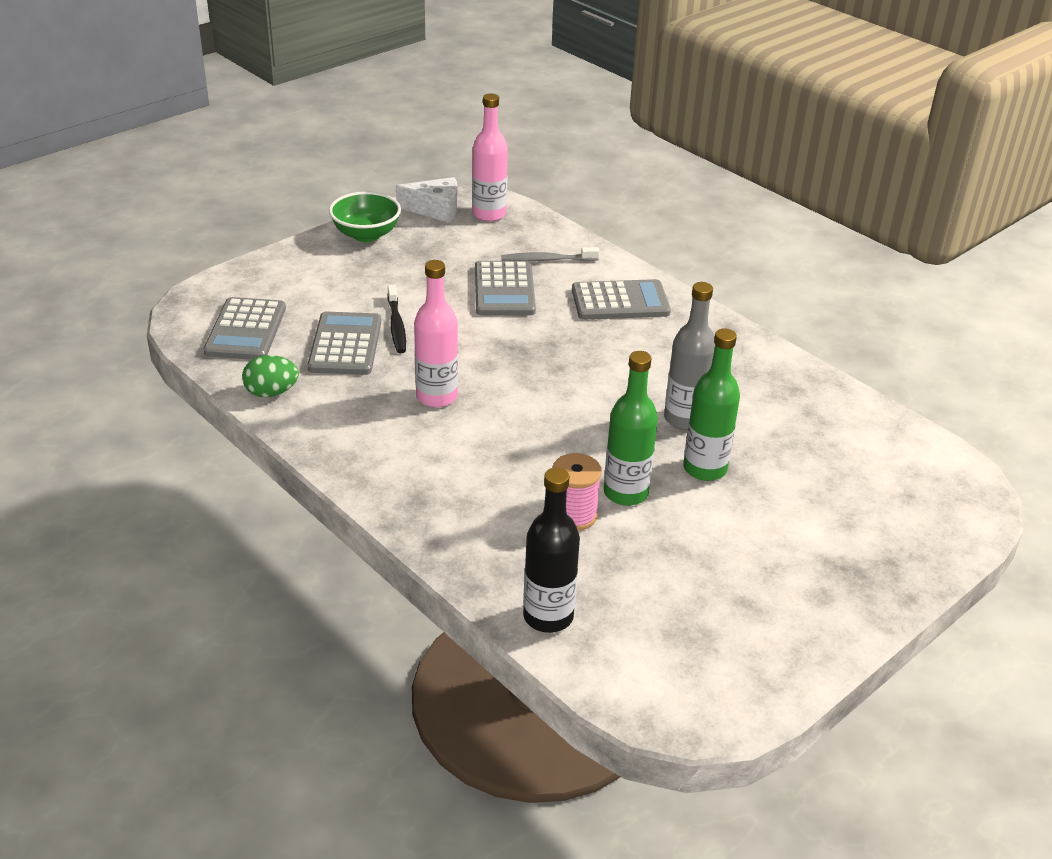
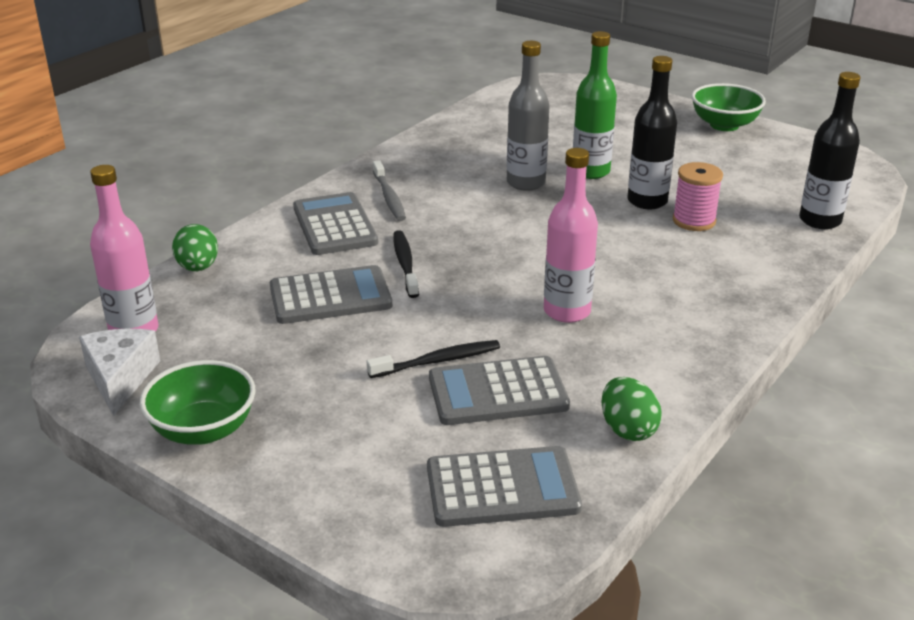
camera: 100 degrees left, 5 degrees down
grey toothbrush [501,247,600,262] -> grey toothbrush moved to [373,160,406,221]
green bottle [604,351,658,506] -> black bottle [627,56,677,209]
none -> green egg [172,224,218,271]
none -> black toothbrush [393,230,419,298]
none -> green bowl [692,83,766,131]

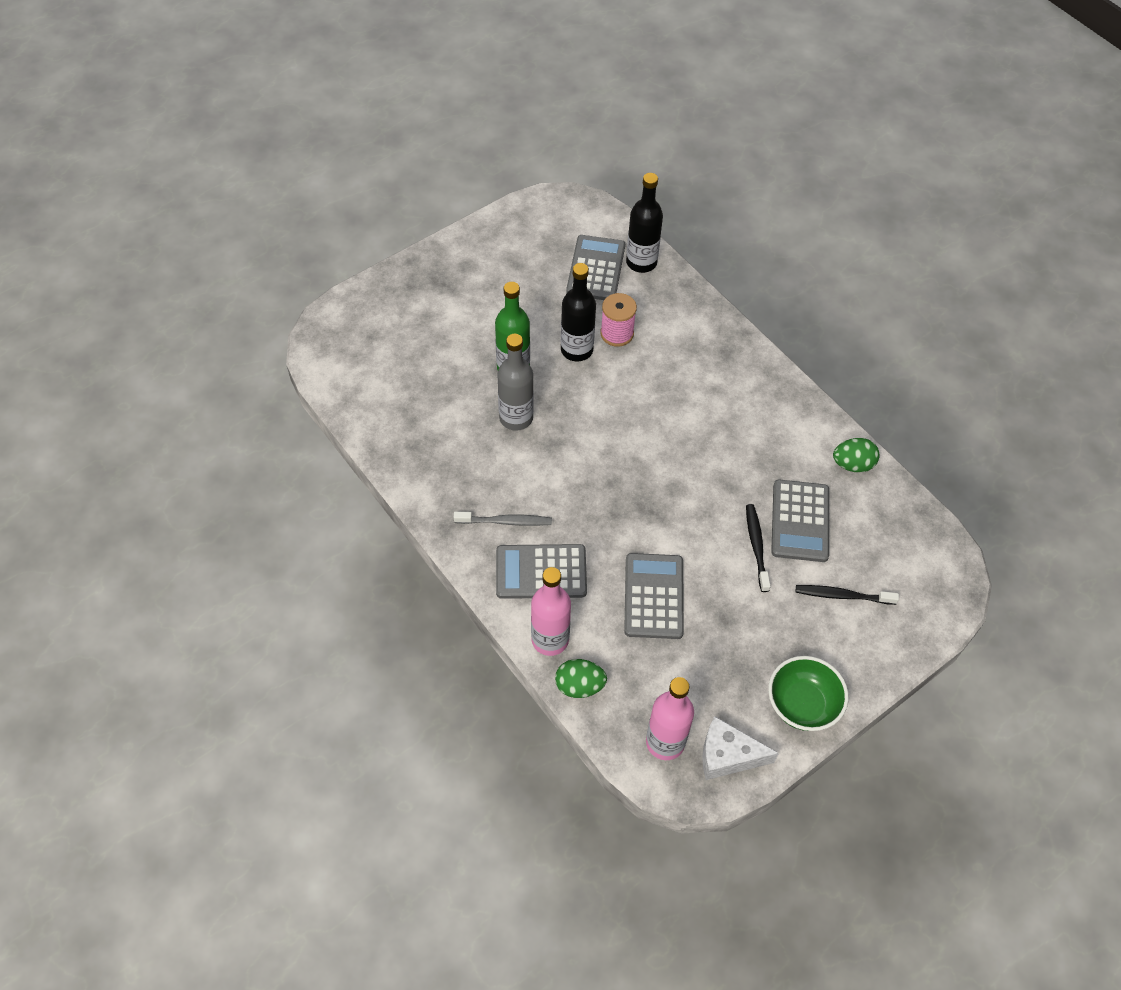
camera: 75 degrees left, 25 degrees up
black toothbrush [393,230,419,298] -> black toothbrush moved to [796,585,899,605]
grey calculator [427,446,582,527] -> grey calculator moved to [566,235,625,300]
pink bottle [544,148,598,323] -> pink bottle moved to [531,567,571,656]
green bowl [692,83,766,131] -> none

